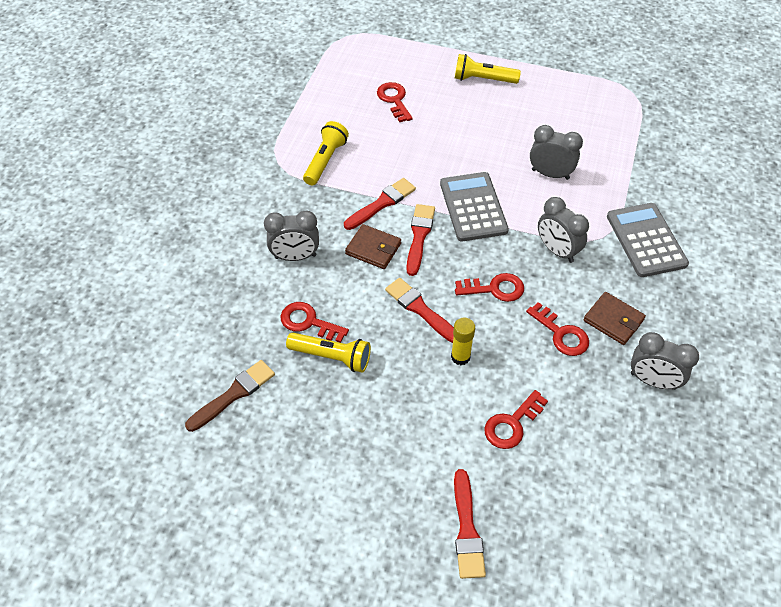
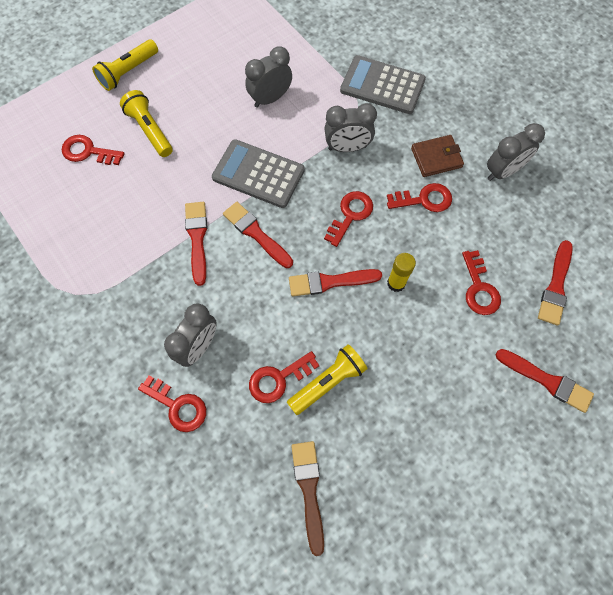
camera: 55 degrees left, 15 degrees up
yellow flashlight [303,121,349,186] -> yellow flashlight moved to [120,90,173,157]
brown wallet [345,224,401,269] -> none
none -> red key [138,376,206,432]
none -> red brush [538,240,573,325]

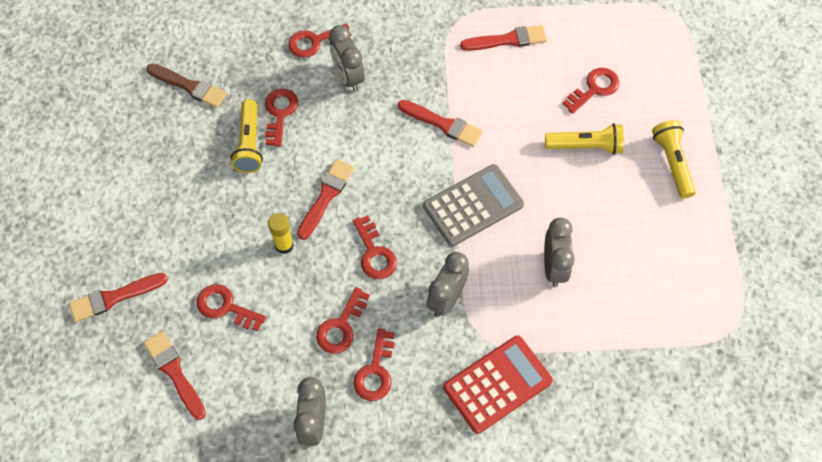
camera: 125 degrees right, 5 degrees down
red brush [223,202,293,268] -> red brush moved to [460,25,547,51]
grey calculator [340,55,426,114] -> red calculator [443,336,553,434]
brown wallet [411,135,464,177] -> red key [353,328,395,401]

